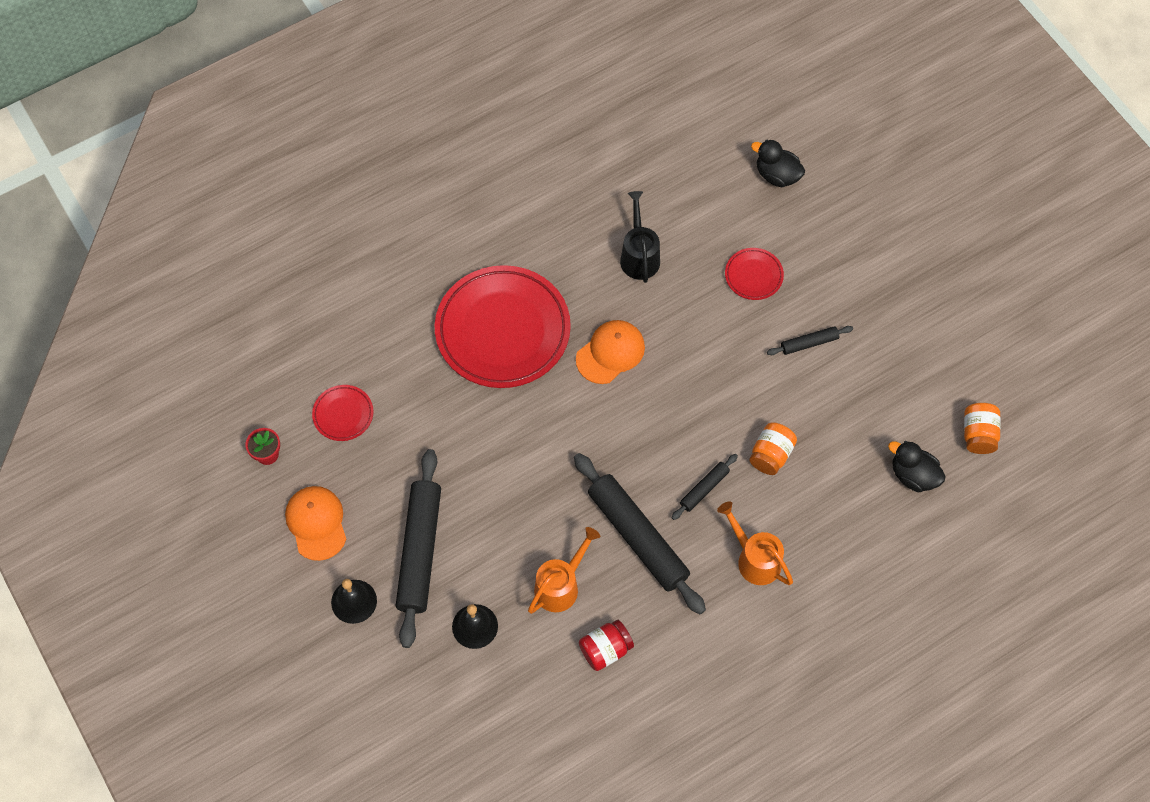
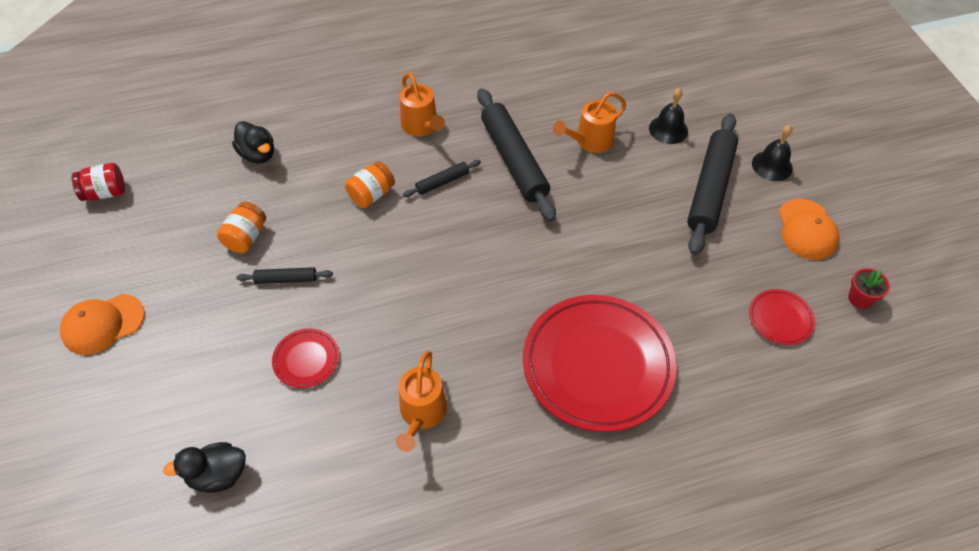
camera: 165 degrees left, 10 degrees down
orange cap [576,320,645,384] -> orange cap moved to [60,294,145,355]
red jar [579,620,634,671] -> red jar moved to [72,163,125,201]
black watering can [620,191,660,283] -> orange watering can [396,351,447,452]
black duck [751,139,805,187] -> black duck turned 120 degrees clockwise [163,442,246,493]
orange jar [964,403,1000,454] -> orange jar moved to [217,202,266,253]

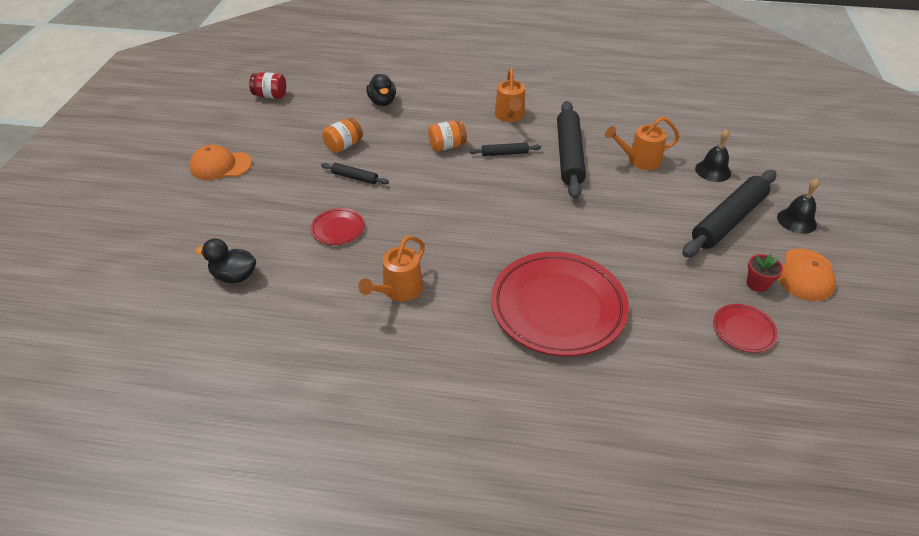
camera: 25 degrees right, 10 degrees down
red flower pot [848,268,890,309] -> red flower pot moved to [746,254,783,292]

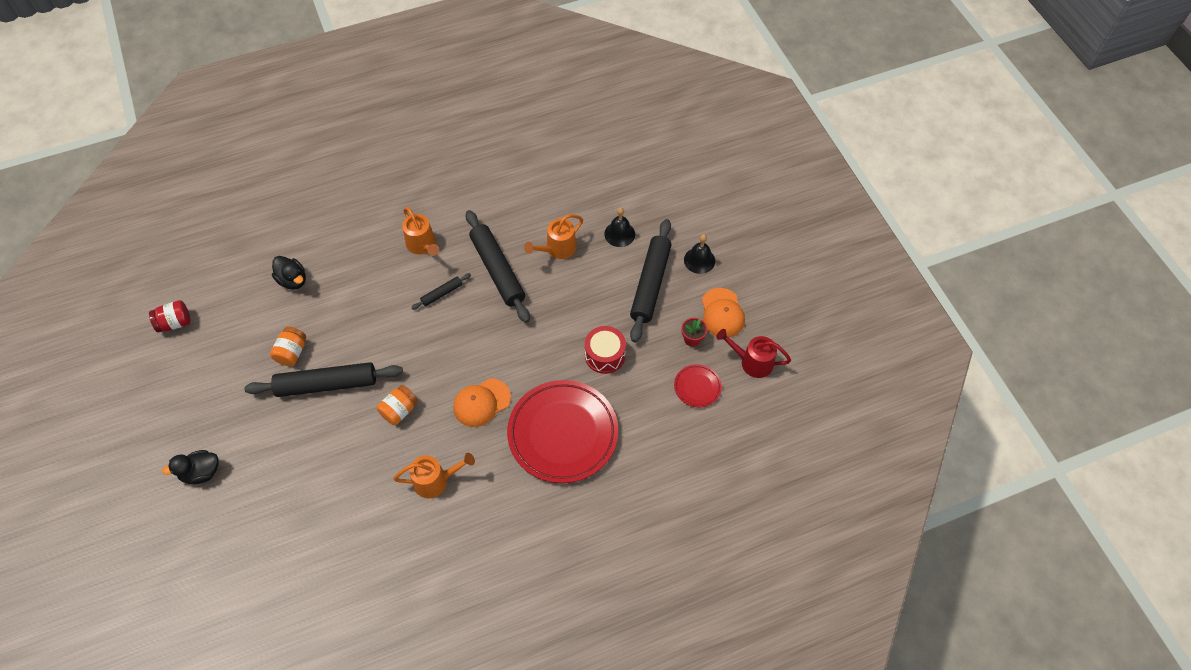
camera: 30 degrees left, 15 degrees up
orange cap [190,145,252,180] -> orange cap moved to [453,379,511,427]
black duck [195,239,256,283] -> black duck moved to [162,450,219,484]
red plate [310,208,365,245] -> none
black rolling pin [321,163,389,184] -> black rolling pin [244,362,403,397], size x2.14
orange watering can [359,236,425,301] -> orange watering can turned 105 degrees counterclockwise [393,453,475,498]
orange jar [428,121,467,151] -> orange jar moved to [377,385,418,425]
none -> red drum [585,326,626,374]
none -> red watering can [716,329,791,378]

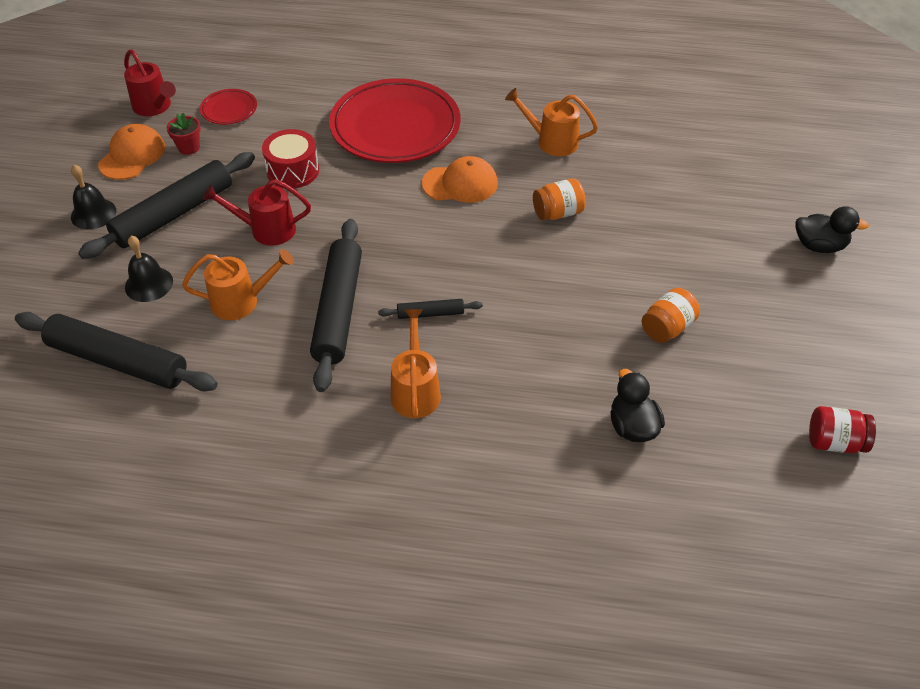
camera: 150 degrees left, 10 degrees down
black rolling pin [244,362,403,397] -> black rolling pin moved to [15,312,218,392]
none -> red watering can [203,179,311,246]

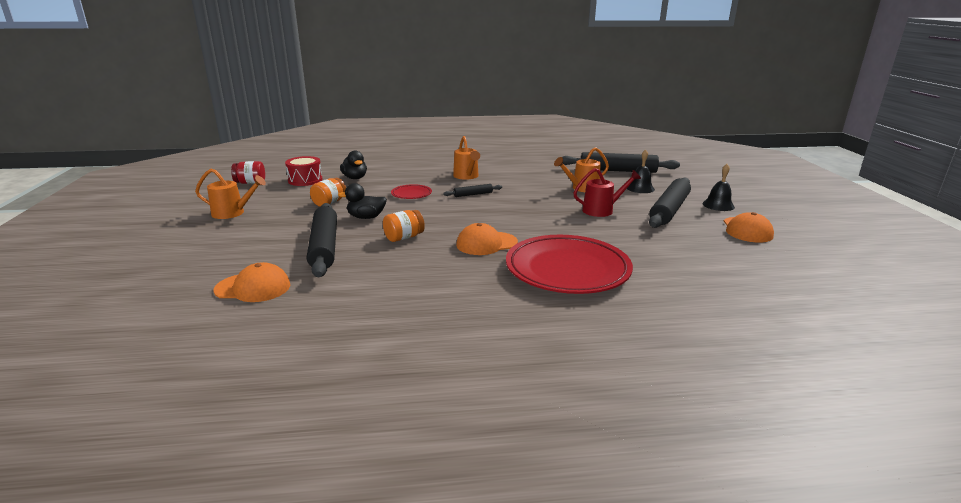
camera: 165 degrees right, 25 degrees down
red watering can [124,49,176,116] -> none
red flower pot [167,113,201,155] -> none
red plate [200,89,257,125] -> red plate moved to [391,184,432,199]
red drum [262,129,319,189] -> red drum moved to [285,156,322,186]
black rolling pin [310,219,362,392] -> black rolling pin moved to [307,203,337,277]
orange watering can [505,88,598,156] -> orange watering can moved to [195,169,266,219]
black duck [795,206,869,253] -> black duck moved to [338,183,387,219]
none -> orange cap [213,262,290,302]

